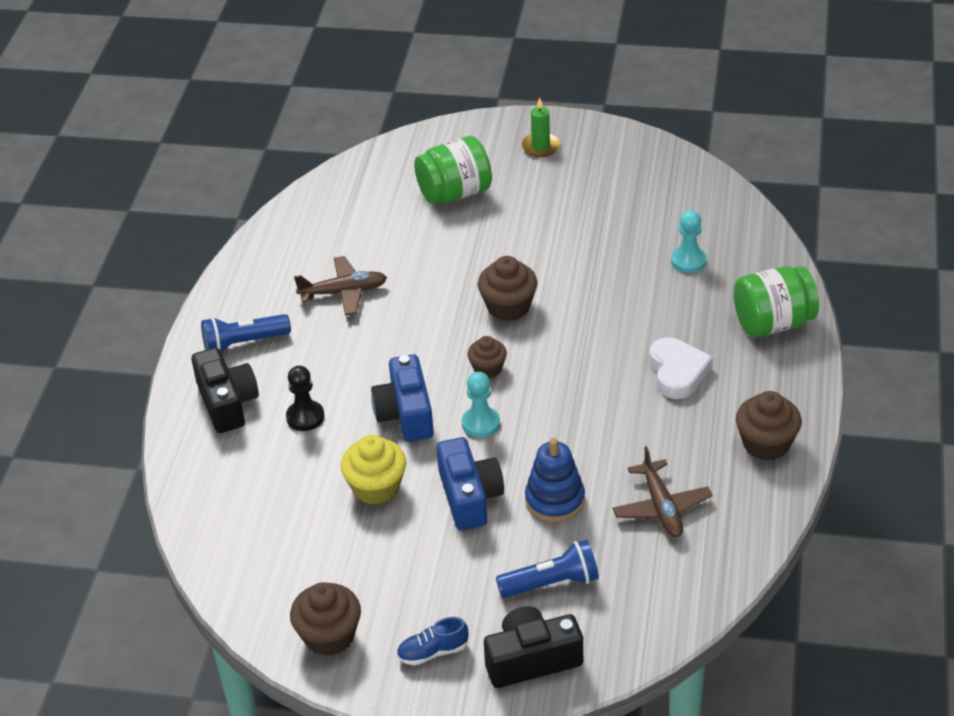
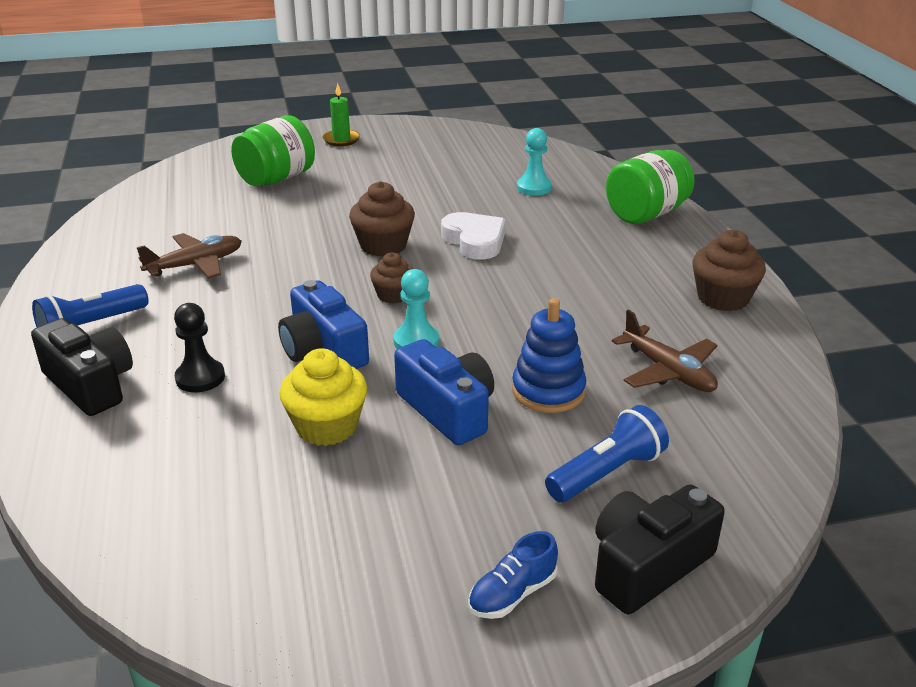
camera: 25 degrees left, 10 degrees down
brown cupcake [290,582,361,656] -> none
white heart [650,338,713,399] -> white heart moved to [441,212,506,260]

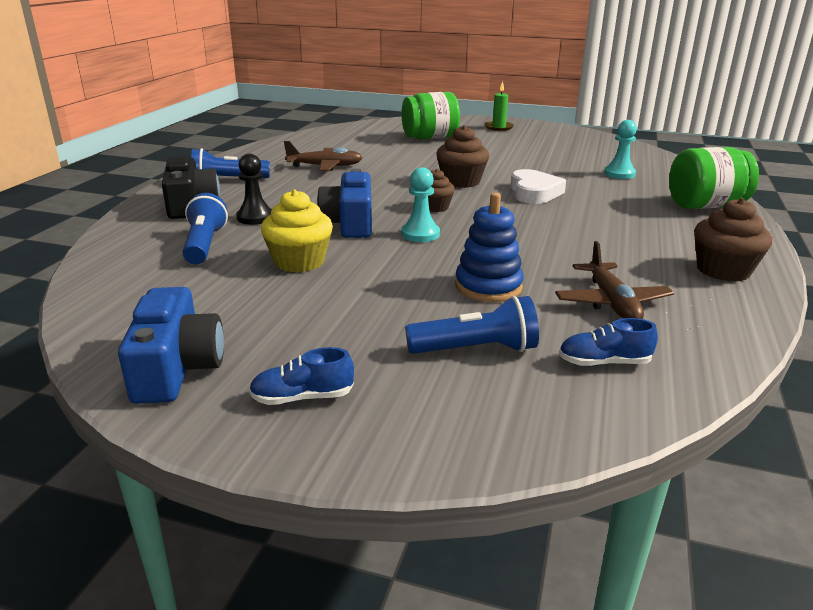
camera: 30 degrees right, 5 degrees down
blue camera [394,339,494,445] -> blue camera moved to [118,287,224,404]
black camera [595,484,725,614] -> none
none -> blue flashlight [182,193,228,264]
none -> blue shoe [559,318,658,366]

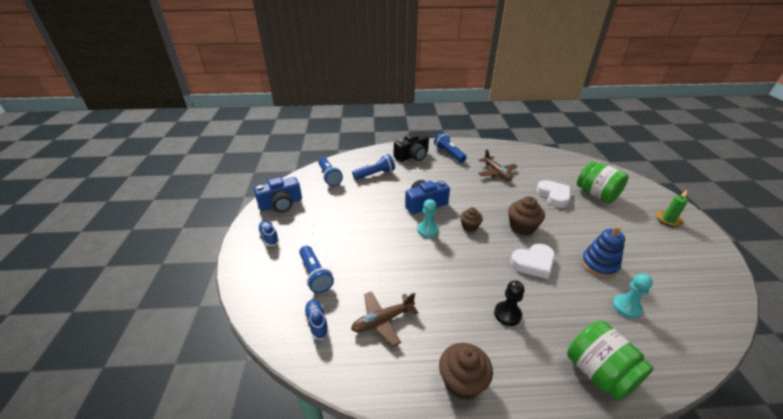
camera: 70 degrees right, 10 degrees up
black pawn [236,154,272,225] -> black pawn moved to [494,281,525,326]
yellow cupcake [261,189,333,272] -> none
blue stacking toy [455,192,524,302] -> blue stacking toy moved to [581,226,625,278]
none -> blue flashlight [318,157,343,186]
none -> white heart [536,180,571,208]

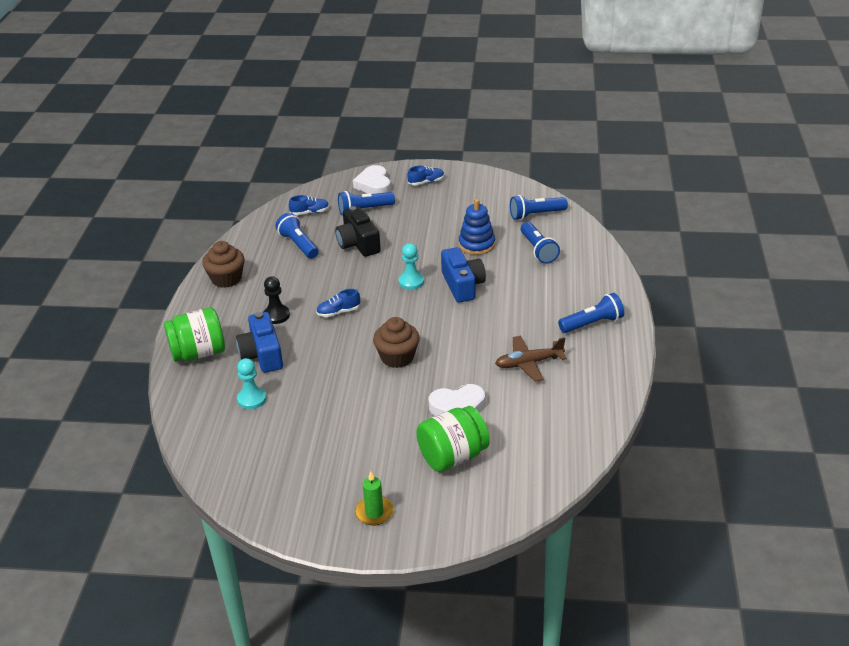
camera: 100 degrees right, 0 degrees up
blue camera [254,177,302,212] -> blue camera moved to [236,312,283,373]
brown plane [351,291,419,347] -> blue flashlight [275,213,319,259]
black camera [394,133,429,162] -> black camera moved to [335,206,381,257]
brown cupcake [460,207,483,232] -> none
white heart [510,244,555,279] -> white heart moved to [353,165,391,194]
blue stacking toy [581,226,625,278] -> blue stacking toy moved to [459,199,495,255]
none -> blue shoe [316,289,360,317]

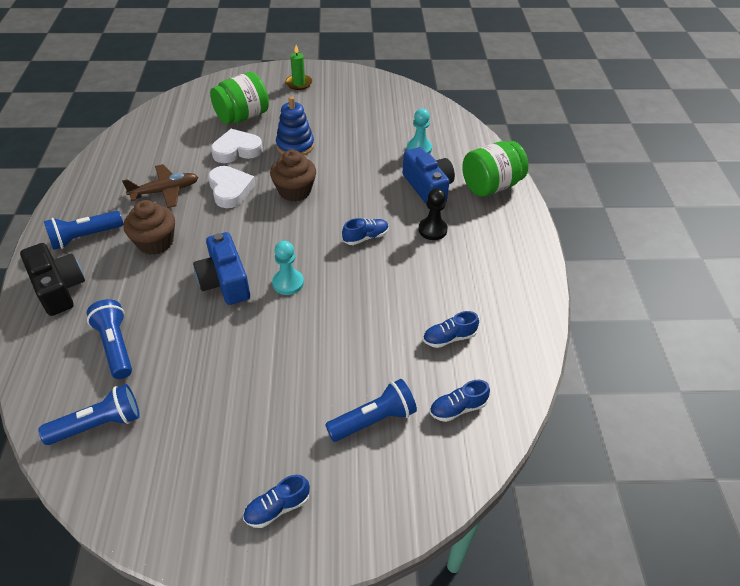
camera: 170 degrees right, 10 degrees up
brown cupcake [202,241,244,288] -> brown cupcake moved to [123,200,175,255]
blue flashlight [275,213,319,259] -> blue shoe [423,311,479,348]
black camera [335,206,381,257] -> black camera moved to [20,243,85,316]
white heart [353,165,391,194] -> white heart moved to [208,166,256,208]
blue stacking toy [459,199,495,255] -> blue stacking toy moved to [276,96,314,156]

